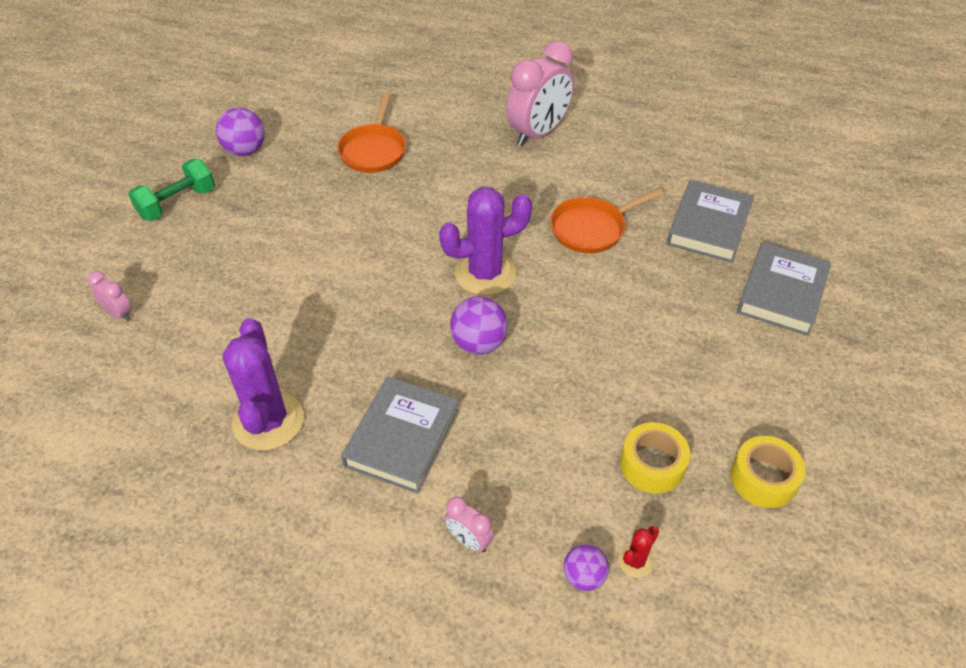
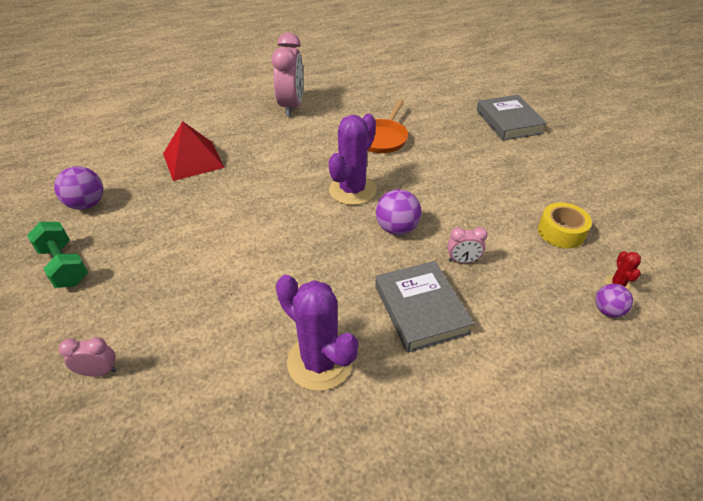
camera: 40 degrees left, 5 degrees down
green dumbbell [128,159,215,221] -> green dumbbell turned 45 degrees counterclockwise [27,222,88,288]
orange pan [337,92,406,173] -> red pyramid [163,121,224,181]
pink clock [444,497,494,553] -> pink clock moved to [447,227,488,263]
grey book [667,180,754,263] -> none
yellow tape [731,436,806,508] -> none

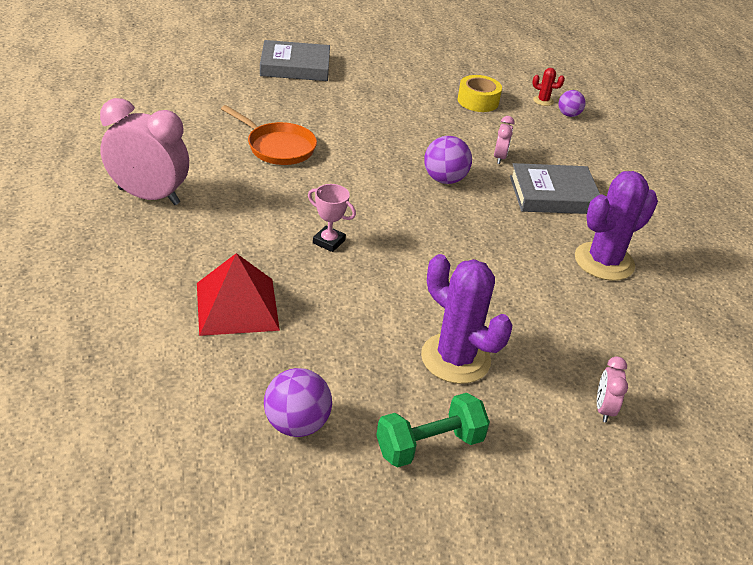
camera: 80 degrees left, 5 degrees down
purple cactus [329,114,377,205] -> purple cactus moved to [421,254,512,384]
none -> pink trophy [308,184,356,252]

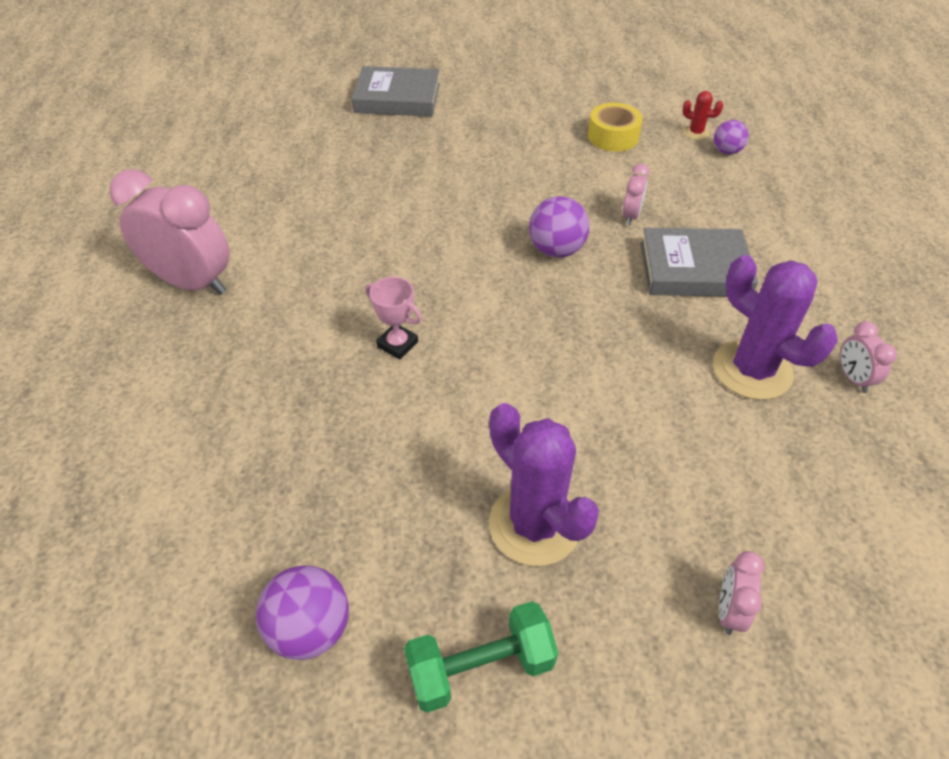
camera: 10 degrees right, 10 degrees up
red pyramid [197,253,280,336] -> none
orange pan [221,105,317,165] -> none
purple cactus [575,171,658,281] -> purple cactus turned 75 degrees clockwise [713,255,838,400]
none -> pink clock [840,321,897,393]

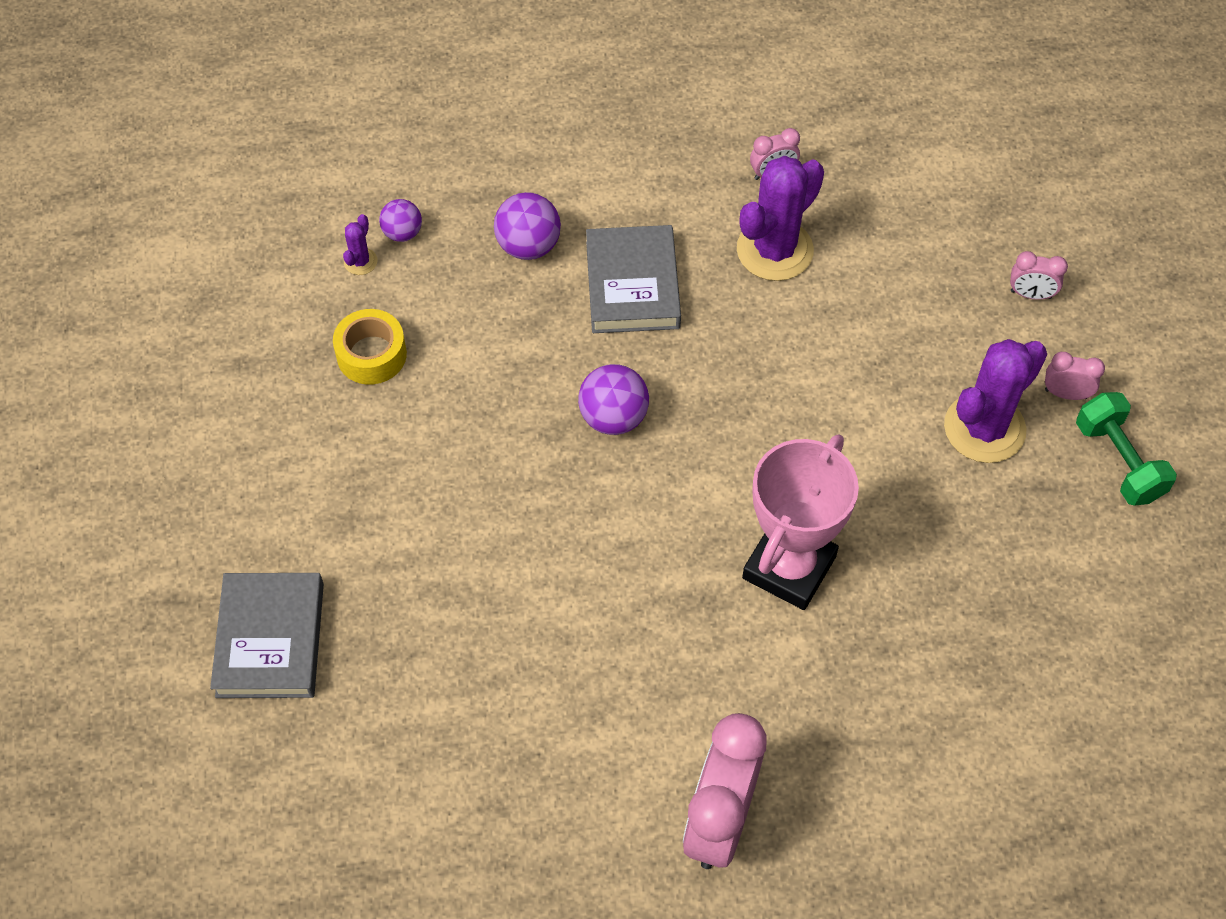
camera: 95 degrees left, 10 degrees up
purple ball [256,565,349,660] -> purple ball moved to [494,192,561,260]
pink trophy [365,277,422,360] -> pink trophy [742,434,859,610], size x2.12
pink clock [622,164,650,226] -> pink clock moved to [1045,352,1105,400]
red cactus [683,91,723,140] -> purple cactus [343,214,377,275]

